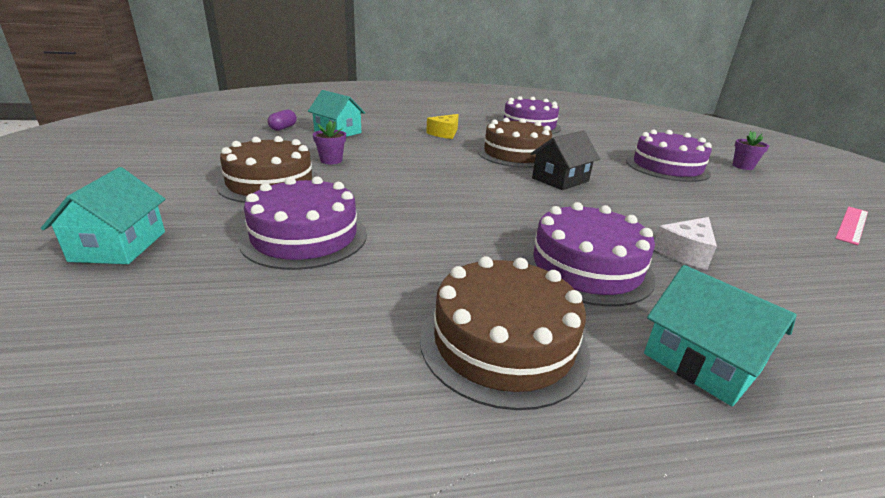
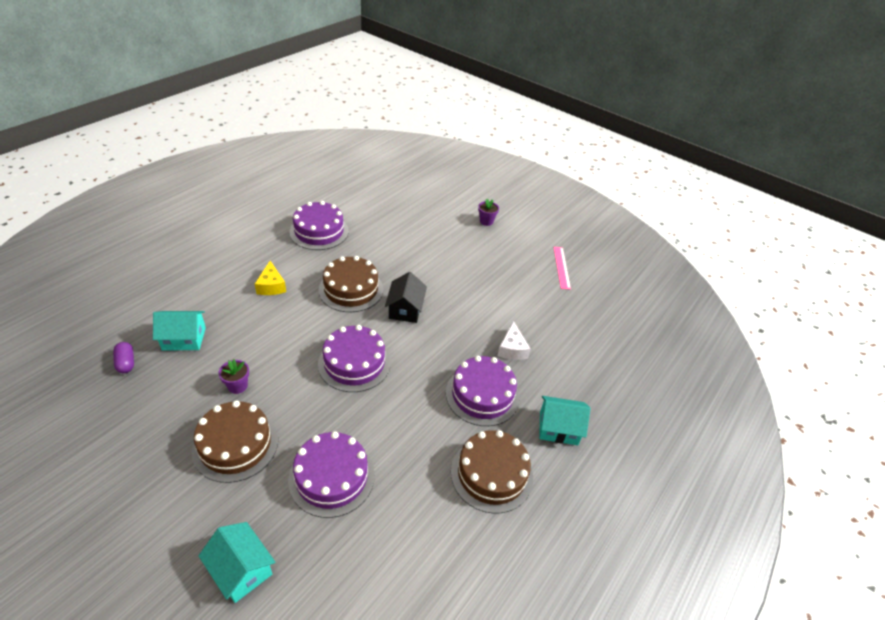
camera: 45 degrees left, 15 degrees up
purple cake [626,129,712,182] -> purple cake moved to [318,325,391,392]

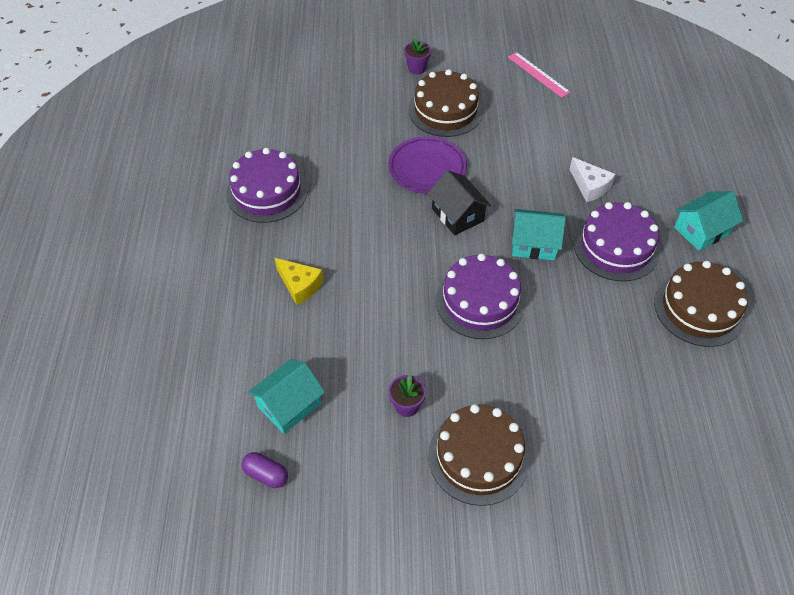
camera: 35 degrees left, 10 degrees up
turquoise house [198,522,275,603] -> turquoise house moved to [512,209,566,261]
purple cake [288,431,375,518] -> none
brown cake [319,256,383,312] -> brown cake moved to [409,69,483,137]
none -> purple plate [388,136,467,194]

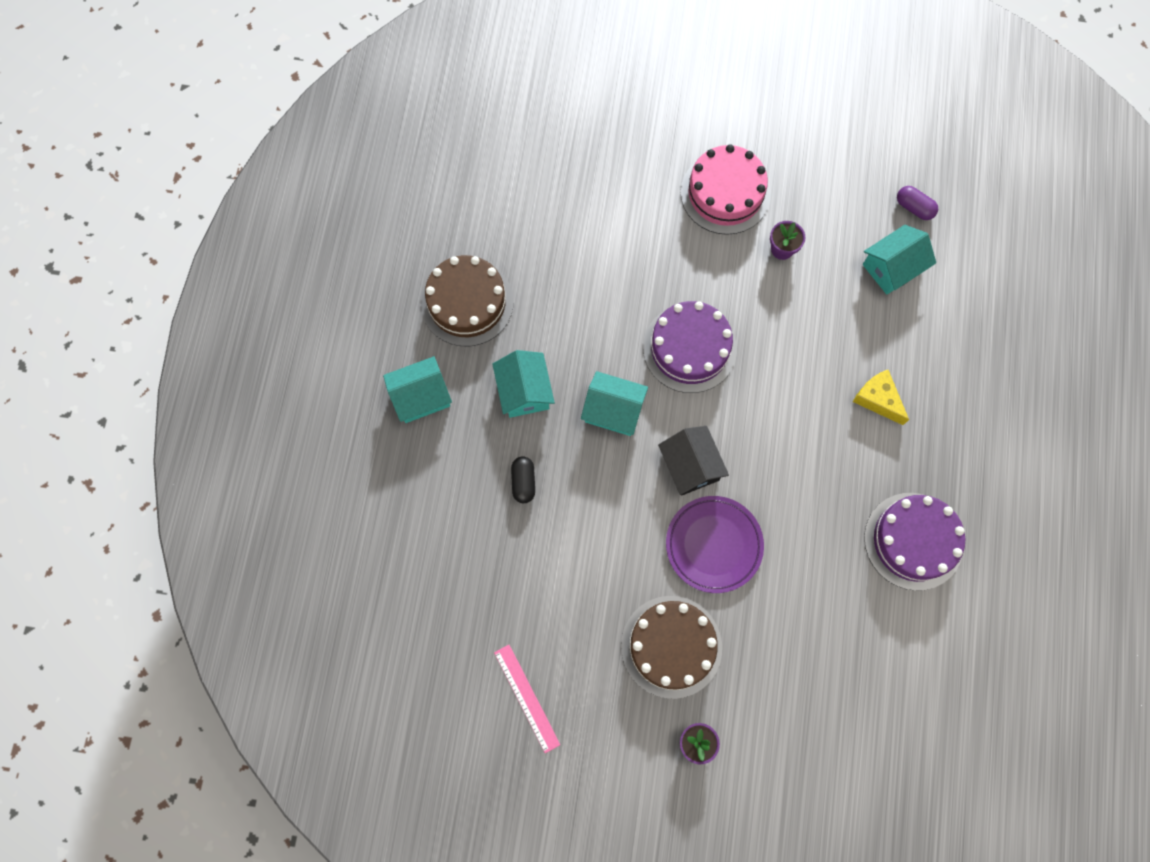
camera: 170 degrees left, 20 degrees up
brown cake [428,404,530,506] -> pink cake [681,144,771,235]
white cheese [569,157,616,202] -> black capsule [511,457,535,503]
purple cake [574,202,660,281] -> turquoise house [492,350,555,418]

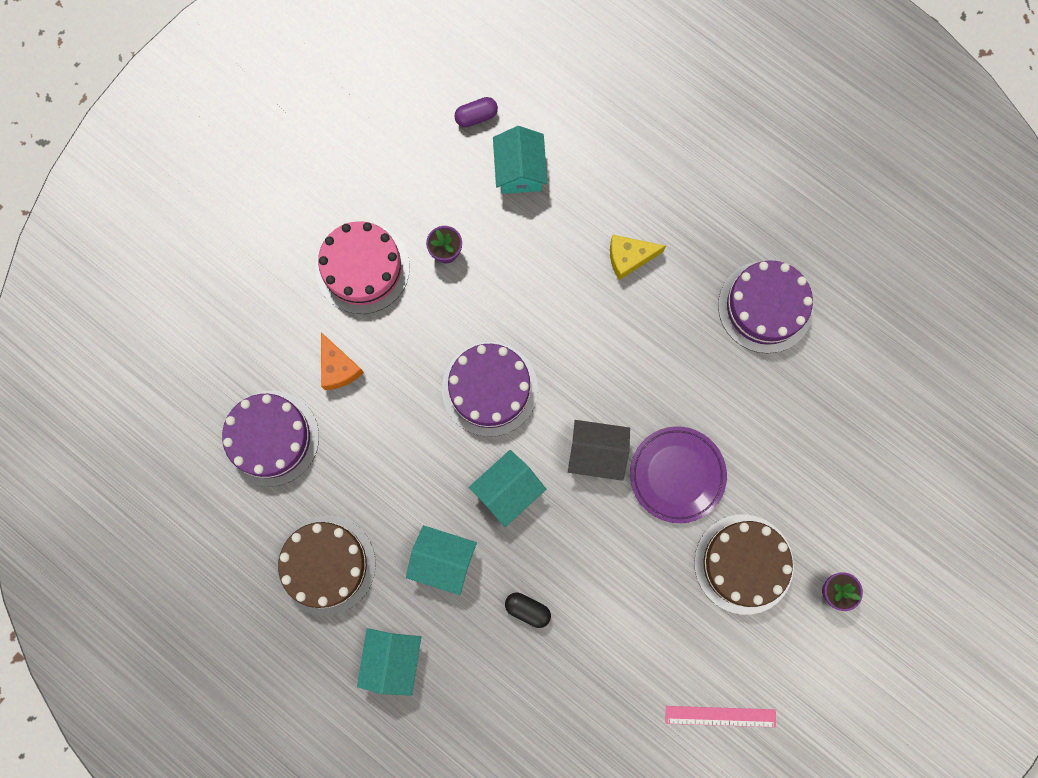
camera: 60 degrees left, 5 degrees up
none -> purple cake [222,391,319,487]
none -> orange cheese [321,332,364,390]

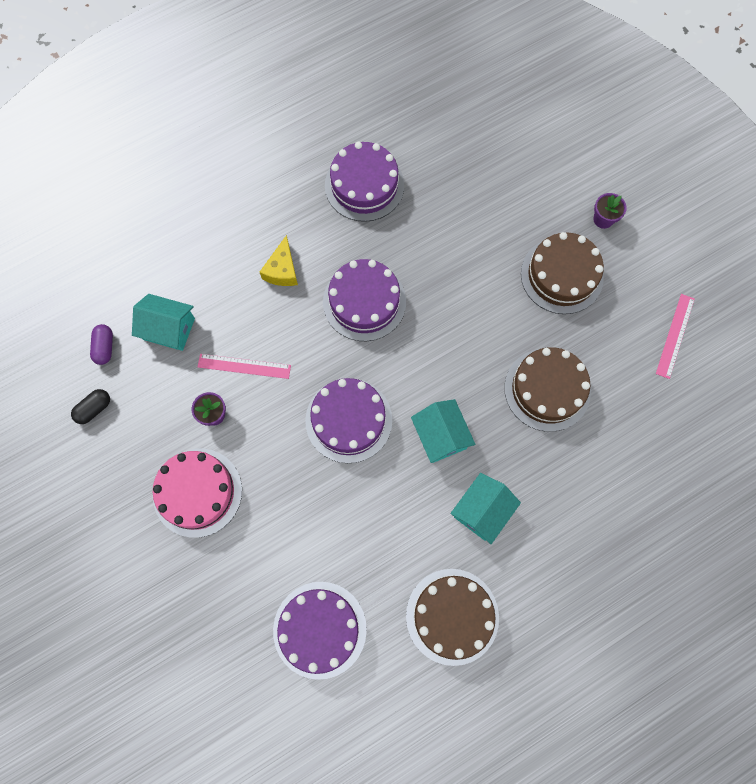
camera: 70 degrees left, 5 degrees down
orange cheese [321,332,364,390] -> none
turquoise house [357,628,421,696] -> none
black capsule [505,593,551,628] -> black capsule moved to [71,389,110,424]
black house [568,420,630,481] -> none
purple plate [630,426,727,523] -> none
none -> pink ruler [198,354,291,379]
none -> purple cake [323,259,406,341]
none -> brown cake [504,347,591,432]

